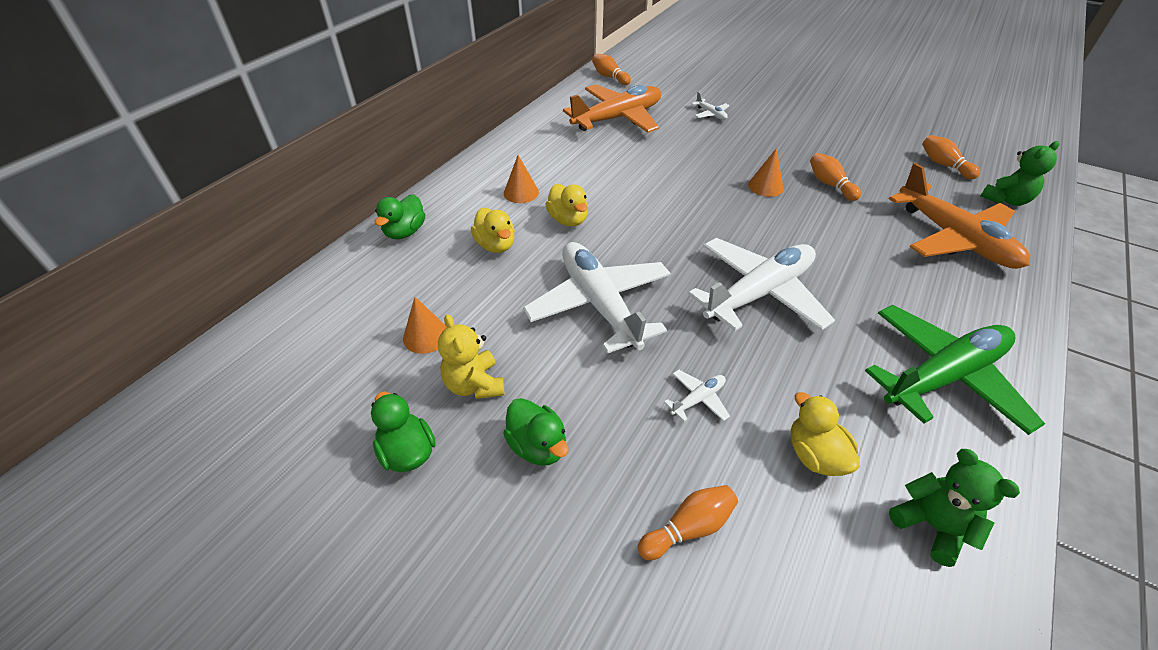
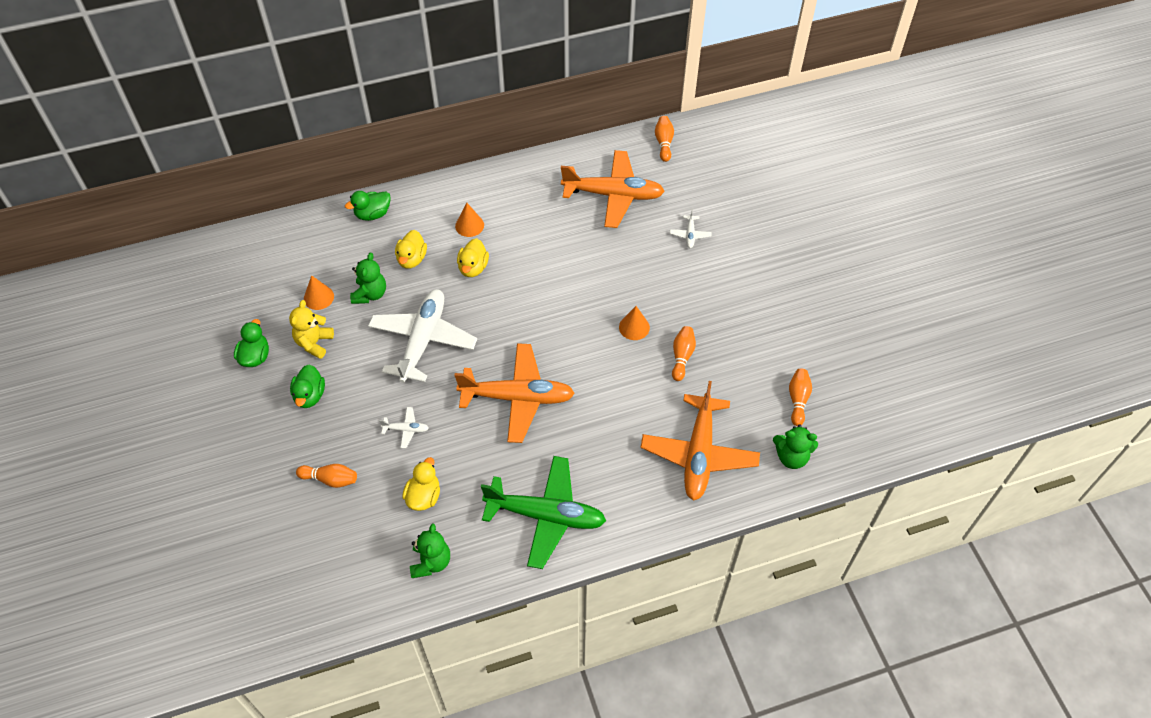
camera: 40 degrees right, 10 degrees up
white plane [688,238,835,331] -> orange plane [454,343,575,443]
none -> green teddy bear [350,253,386,304]

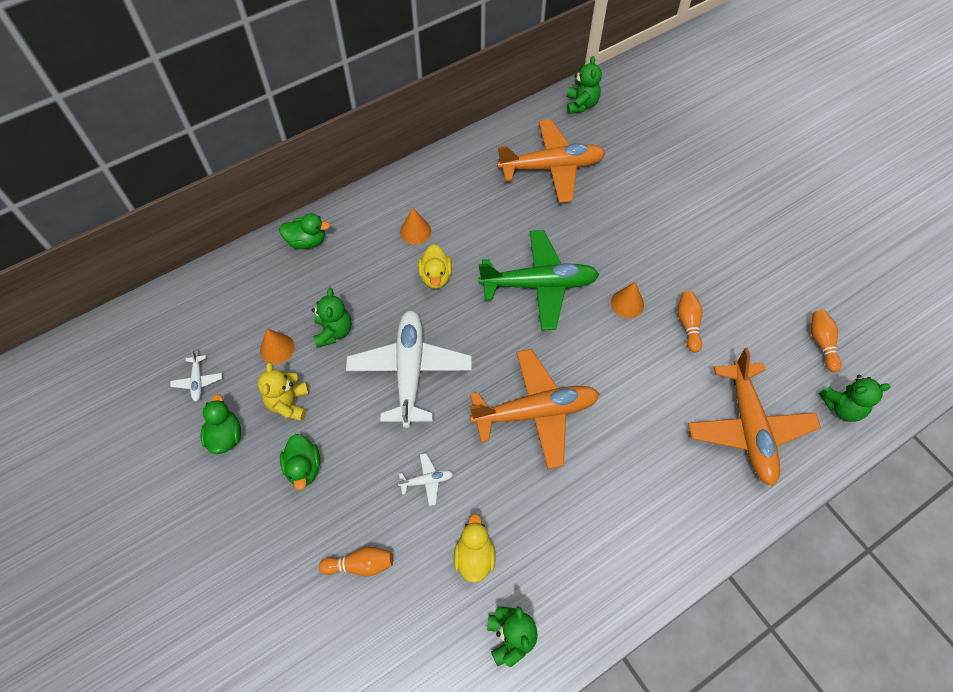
camera: 15 degrees left, 5 degrees up
green duck [345,191,391,221] -> green duck turned 135 degrees counterclockwise [279,213,330,249]
yellow duck [395,230,427,269] -> none
green plane [481,456,606,569] -> green plane moved to [478,230,599,330]
orange bowling pin [655,116,674,162] -> green teddy bear [566,56,602,114]
white plane [670,209,712,248] -> white plane moved to [170,350,222,401]

